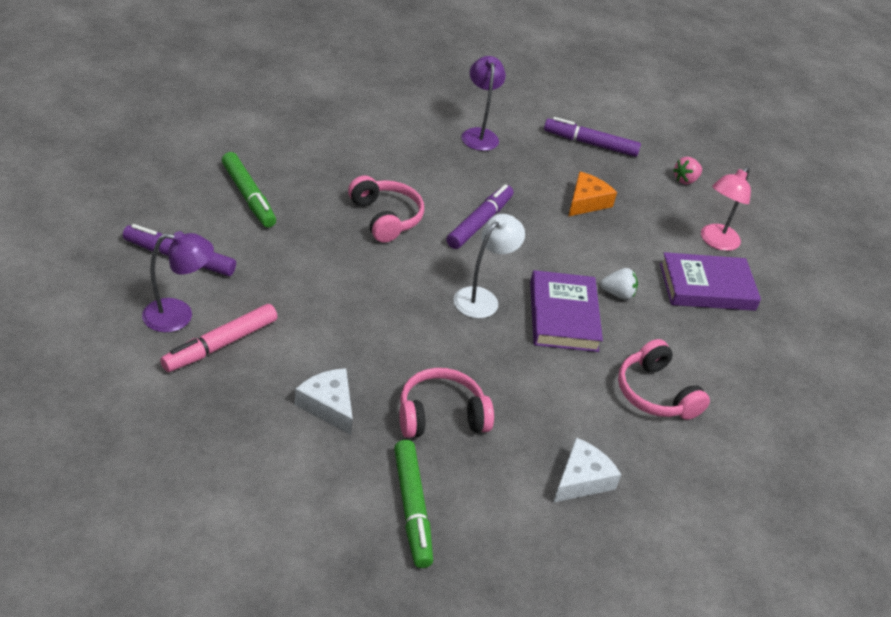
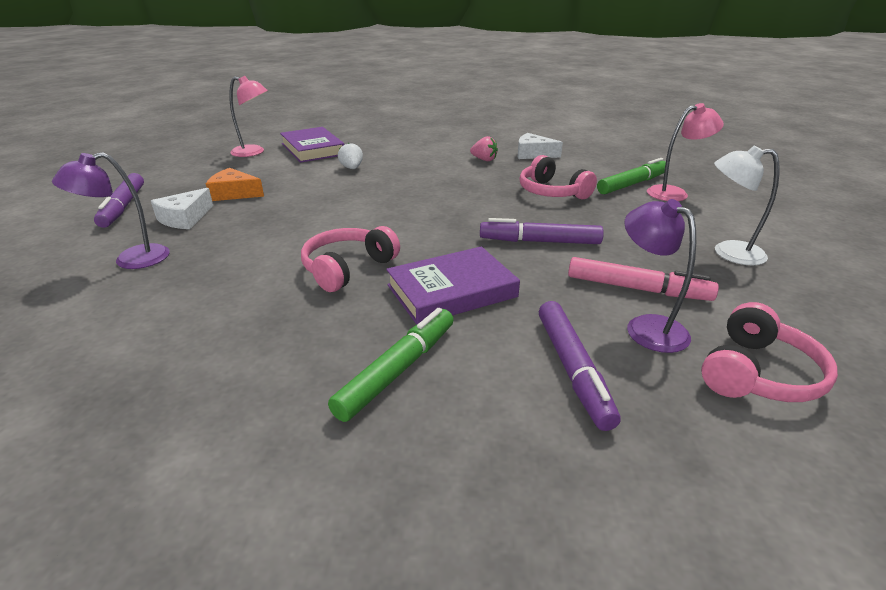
camera: 110 degrees left, 10 degrees down
white cheese [295,368,353,435] -> white cheese moved to [151,188,213,229]
purple marker [447,184,513,249] -> purple marker moved to [480,218,604,244]
white lamp [453,214,525,318] -> white lamp moved to [714,145,780,265]
purple book [530,270,603,352] -> purple book moved to [386,246,520,325]
pink headphones [618,339,710,420] -> pink headphones moved to [701,302,838,402]
pink strawberry [673,157,702,184] -> pink strawberry moved to [470,136,498,161]
none -> pink lamp [647,103,724,201]

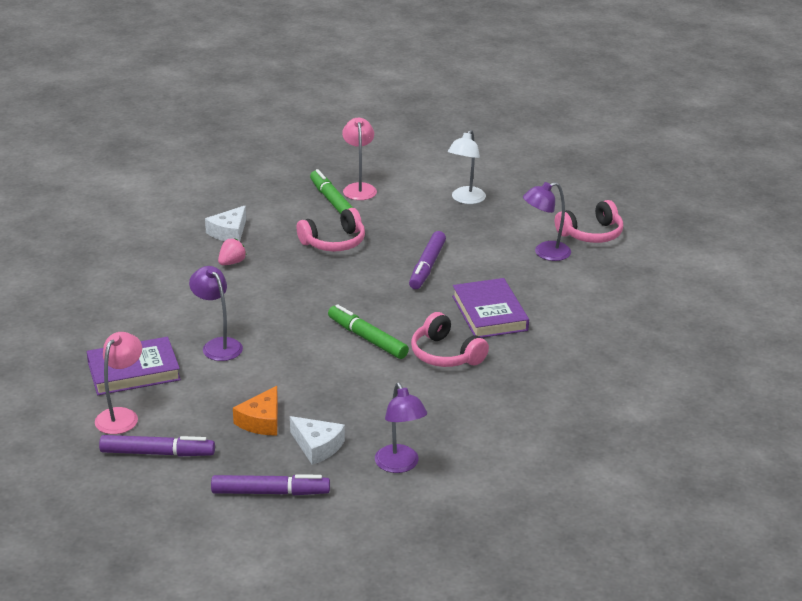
camera: 80 degrees left, 0 degrees up
green marker [328,308,454,422] -> green marker moved to [328,305,409,359]
white strawberry [338,143,363,169] -> purple lamp [189,266,243,361]
purple marker [539,301,620,431] -> purple marker moved to [99,435,215,457]
pink marker [568,257,719,301] -> none
pink headphones [701,302,838,402] -> pink headphones turned 105 degrees clockwise [555,200,623,243]

